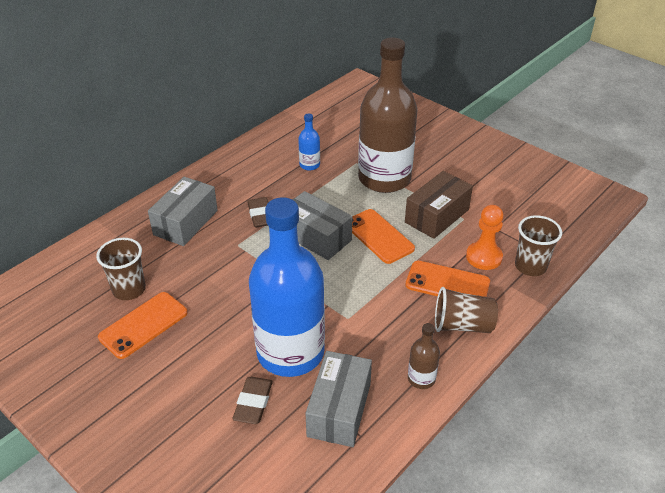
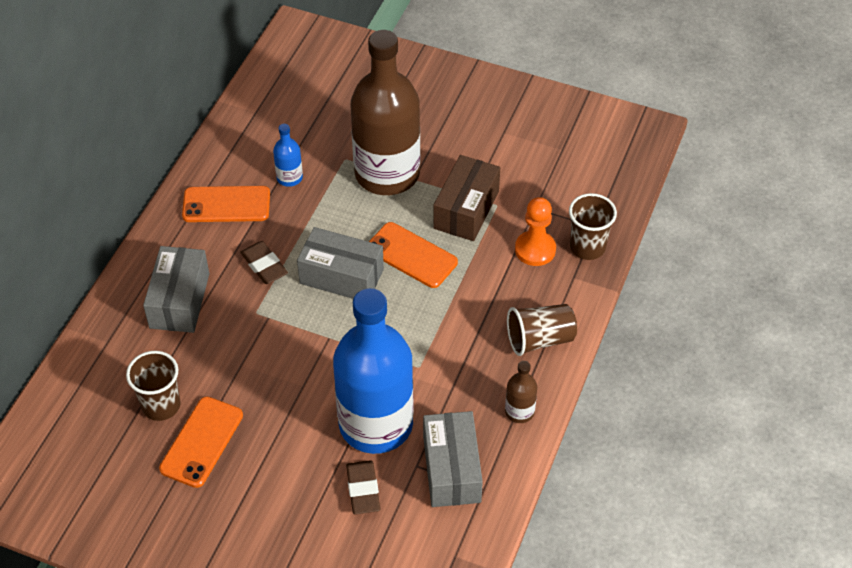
camera: 20 degrees left, 10 degrees up
orange phone [405,261,490,297] -> orange phone moved to [182,186,270,222]

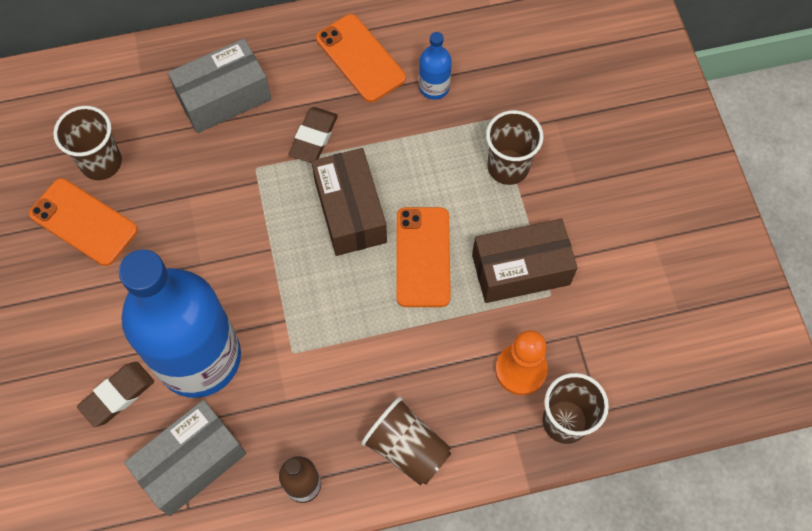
camera: 55 degrees right, 15 degrees up
orange phone [159,397,243,488] -> orange phone turned 45 degrees clockwise [29,178,138,266]
grey box [297,227,384,299] -> brown box [311,148,387,256]
brown bottle [351,30,420,195] -> brown cup [486,110,544,185]

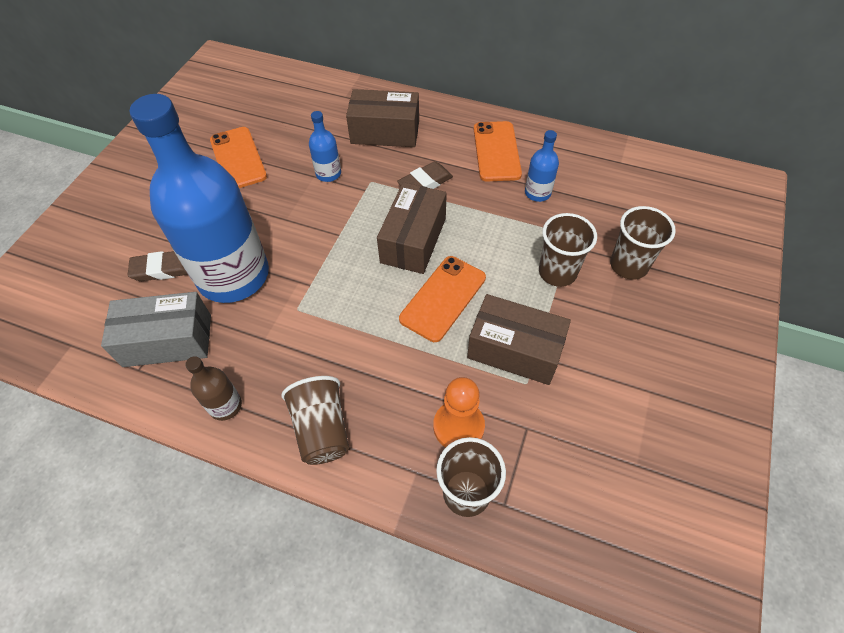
camera: 35 degrees right, 10 degrees down
brown cup [53,106,122,180] -> brown cup moved to [610,206,676,280]
grey box [168,39,271,133] -> brown box [346,89,419,147]
none -> blue bottle [309,111,341,182]

